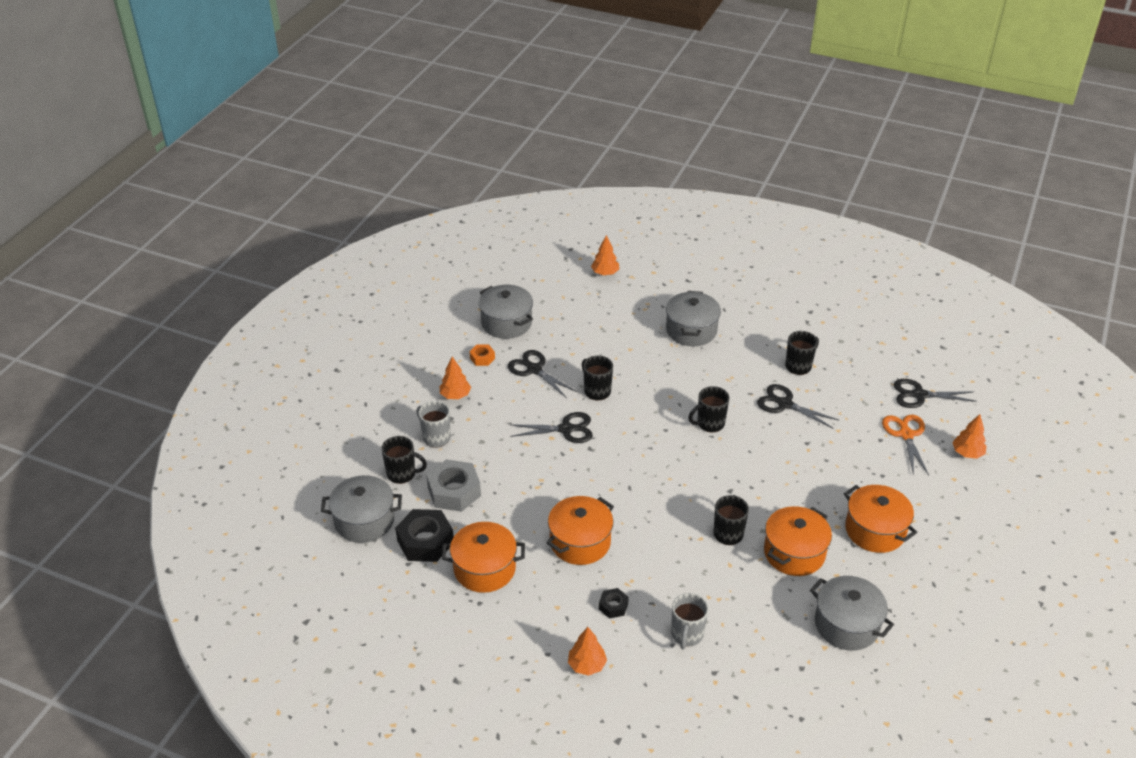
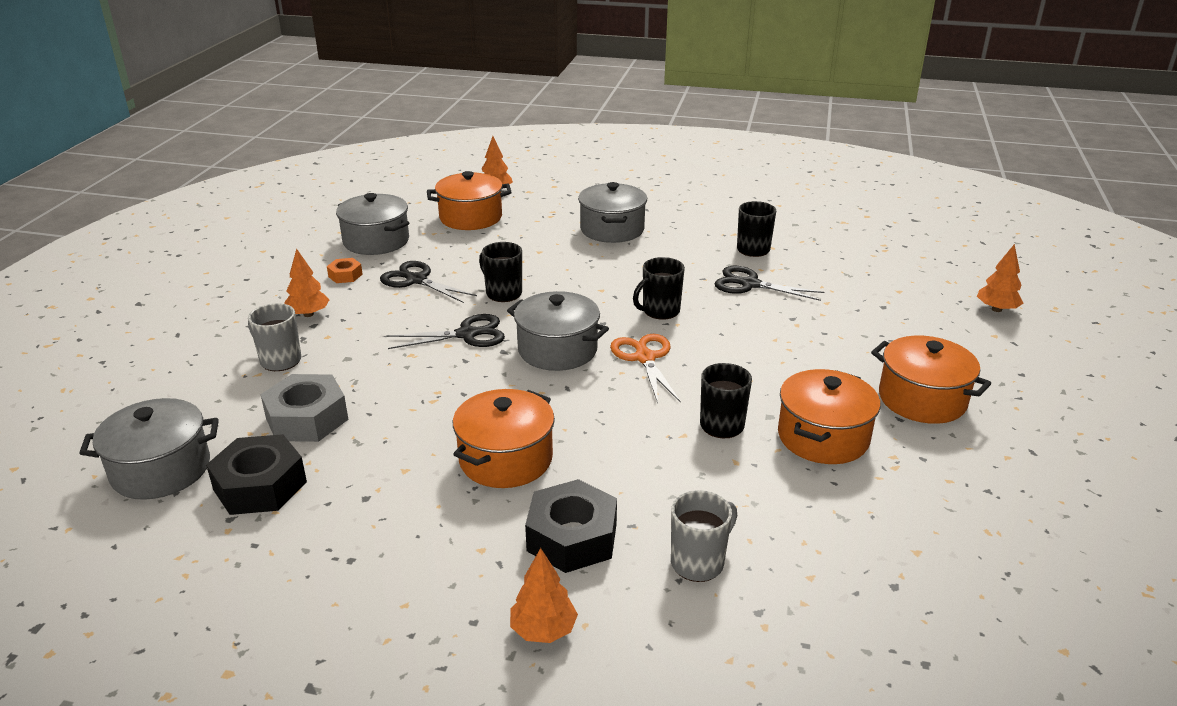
camera: 10 degrees left, 10 degrees down
black mug [381,436,427,484] -> none
orange pot [442,522,525,593] -> orange pot moved to [427,171,512,230]
black nut [599,588,629,619] -> black nut [525,479,617,573], size x1.96
grey mug [671,593,709,649] -> grey mug turned 135 degrees counterclockwise [671,490,737,582]
grey pot [810,576,894,651] -> grey pot moved to [507,291,609,371]
orange scissors [882,415,929,476] -> orange scissors moved to [610,334,681,403]
black scissors [894,379,977,408] -> none

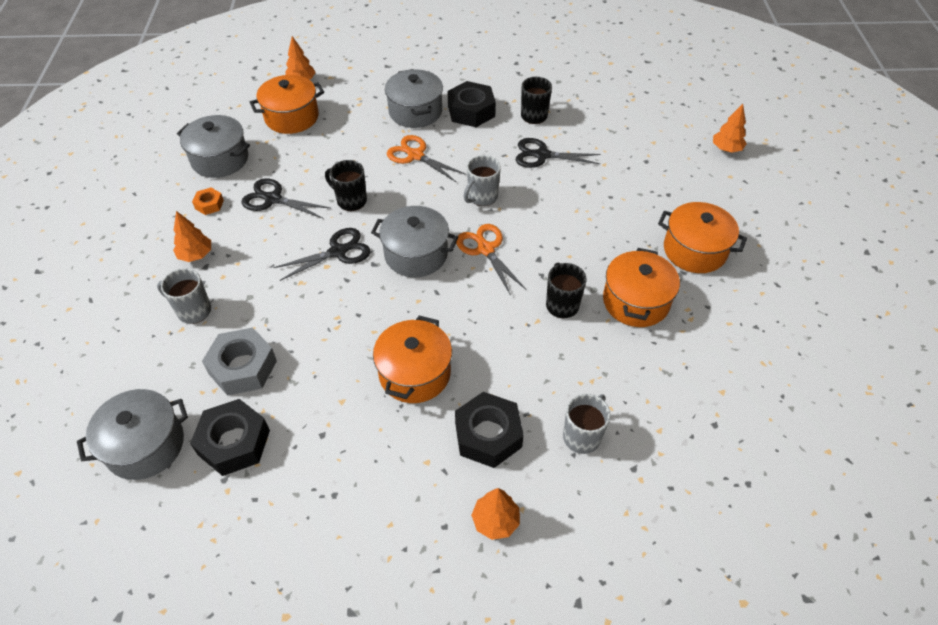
camera: 15 degrees left, 20 degrees up
black mug [633,257,685,320] -> grey mug [464,155,501,206]
none -> orange scissors [387,135,466,182]
none -> black nut [448,81,496,127]

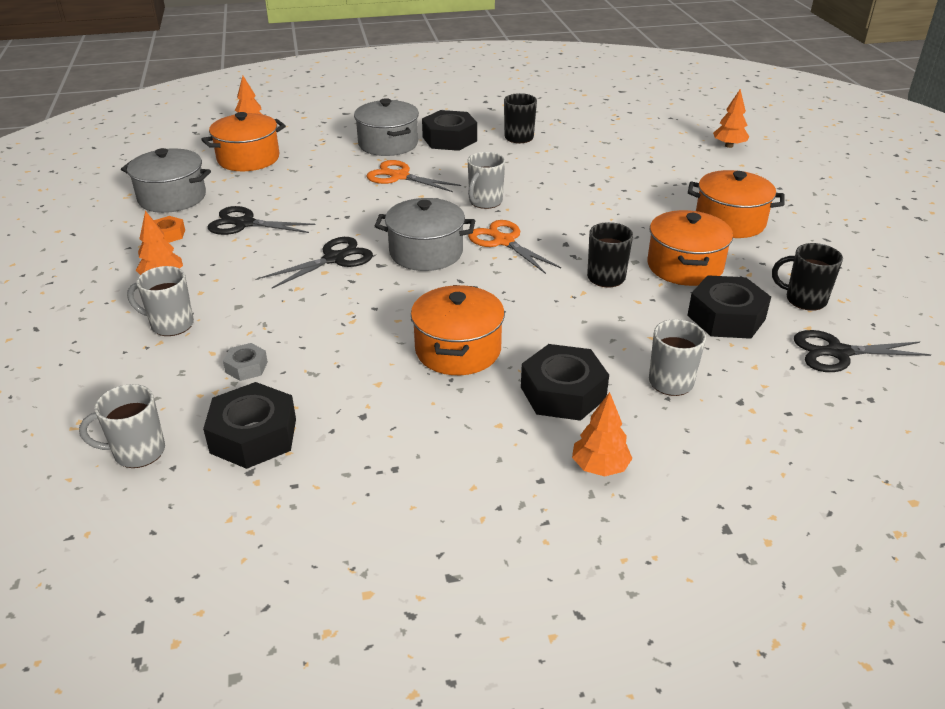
camera: 10 degrees left, 15 degrees down
grey pot [77,389,188,480] -> grey mug [79,384,165,468]
grey nut [202,328,277,396] -> grey nut [223,343,268,381], size x0.51
black mug [325,160,367,211] -> black mug moved to [772,243,843,311]
black scissors [516,138,600,168] -> black scissors moved to [794,330,931,372]
none -> black nut [687,275,771,339]

